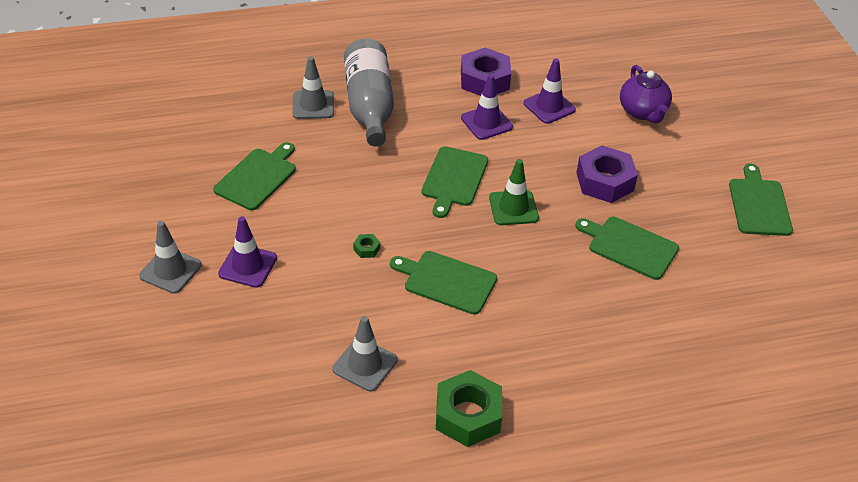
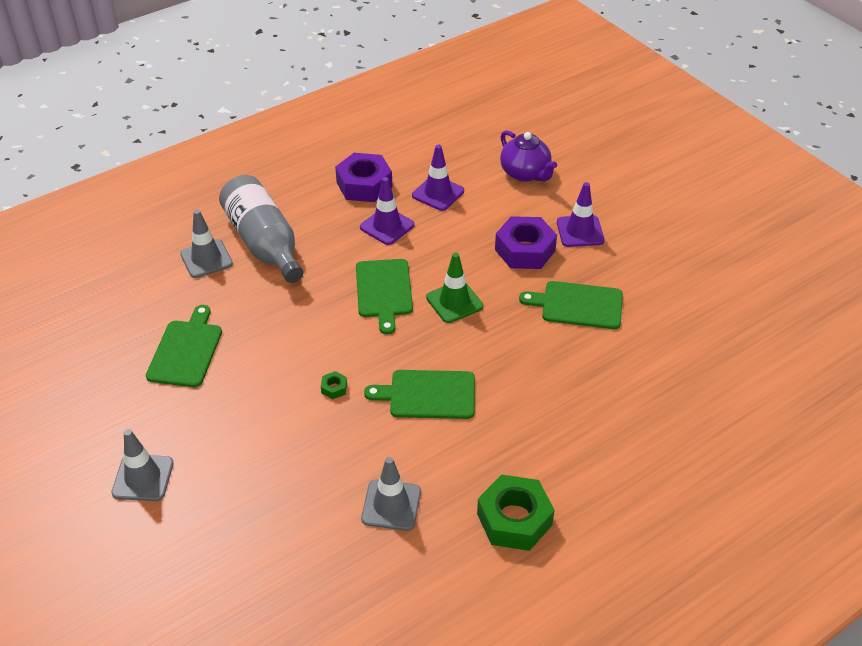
camera: 20 degrees left, 0 degrees up
purple traffic cone [218,216,277,288] -> purple traffic cone moved to [557,182,604,247]
green cutting board [729,163,793,236] -> none

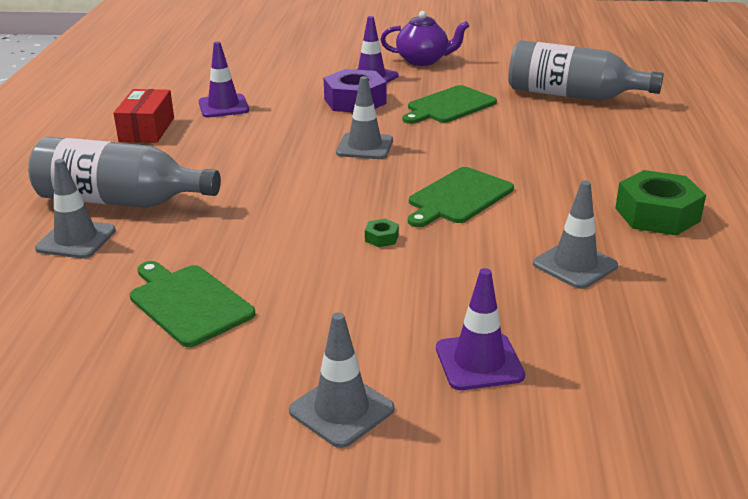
camera: 50 degrees left, 15 degrees down
purple nut [335,153,392,202] -> red box [113,89,174,143]
green cutting board [356,259,413,334] -> none
purple traffic cone [360,177,415,245] -> purple traffic cone moved to [436,268,525,390]
green traffic cone [426,253,483,323] -> grey traffic cone [336,76,393,159]
purple teapot [500,130,557,182] -> purple teapot moved to [380,11,469,66]
none -> grey bottle [508,40,664,101]

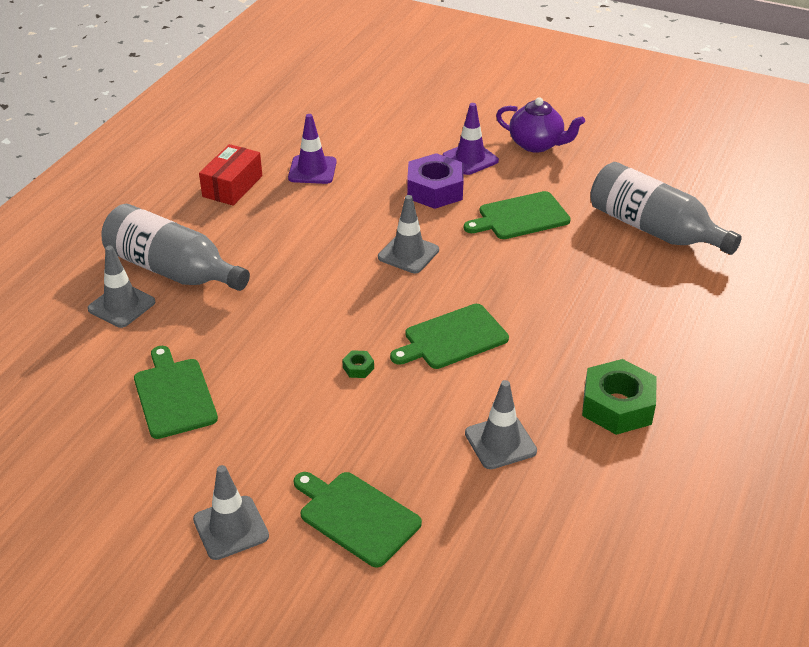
camera: 20 degrees right, 10 degrees up
purple traffic cone [436,268,525,390] -> green cutting board [294,472,422,568]

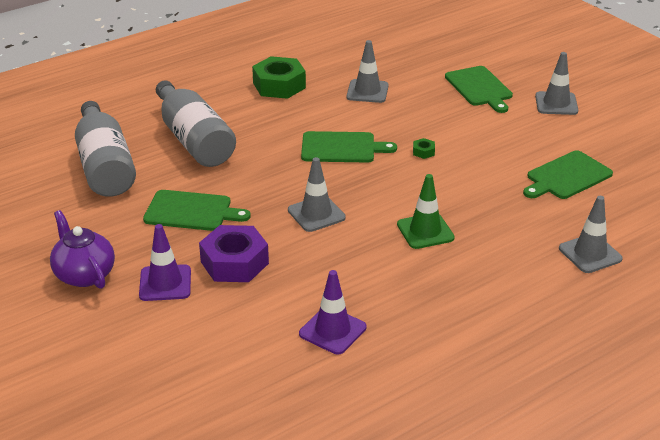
camera: 150 degrees left, 5 degrees down
grey bottle [102,204,250,291] -> grey bottle moved to [156,80,236,167]
green cutting board [134,346,218,439] -> green cutting board turned 45 degrees clockwise [523,150,613,199]
red box [199,144,262,206] -> none
none -> green traffic cone [397,174,455,249]

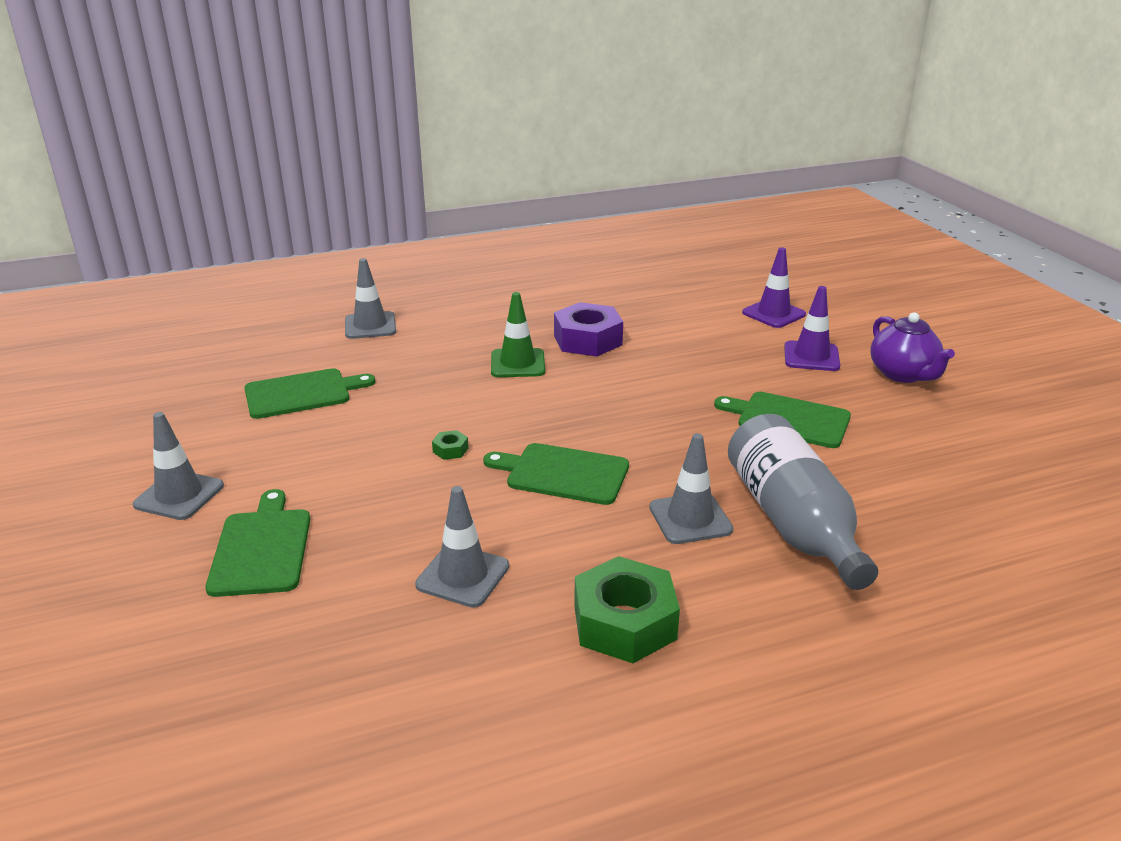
camera: 165 degrees left, 5 degrees down
grey bottle [75,101,136,197] -> none
purple nut [199,225,269,282] -> purple nut moved to [554,302,623,357]
grey traffic cone [288,157,346,232] -> grey traffic cone moved to [649,433,733,544]
purple traffic cone [299,270,366,355] -> purple traffic cone moved to [742,247,806,328]

